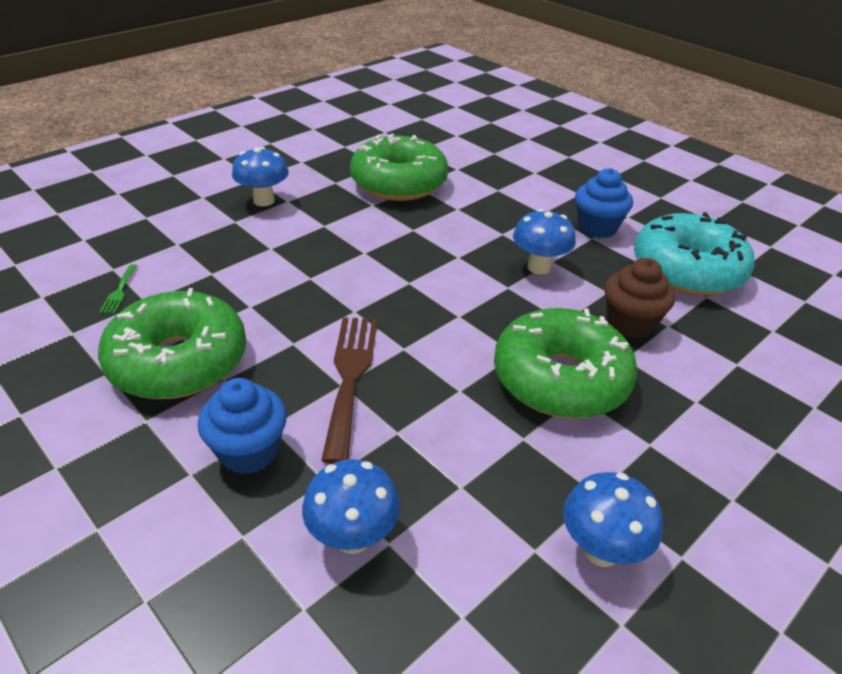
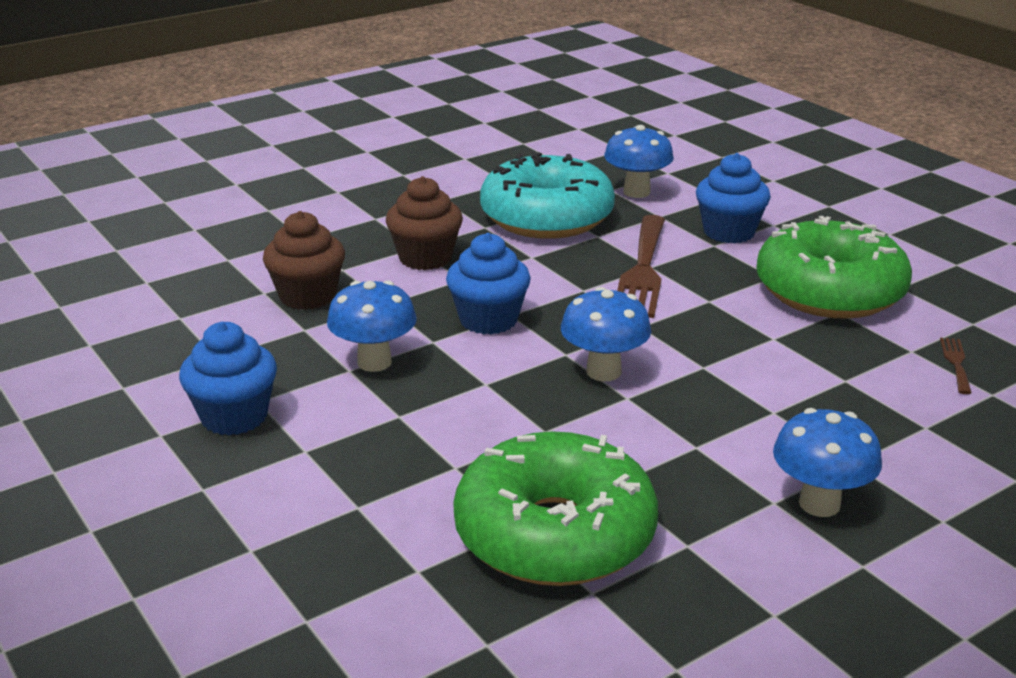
camera: 170 degrees left, 10 degrees down
green fork [99,264,137,314] -> brown fork [940,338,971,394]
green donut [494,308,638,419] -> brown cupcake [386,176,463,270]
blue mushroom [563,472,663,567] -> blue mushroom moved to [561,287,651,381]
turquoise donut [634,212,755,296] -> turquoise donut moved to [480,152,615,239]
none -> blue cupcake [446,233,531,335]

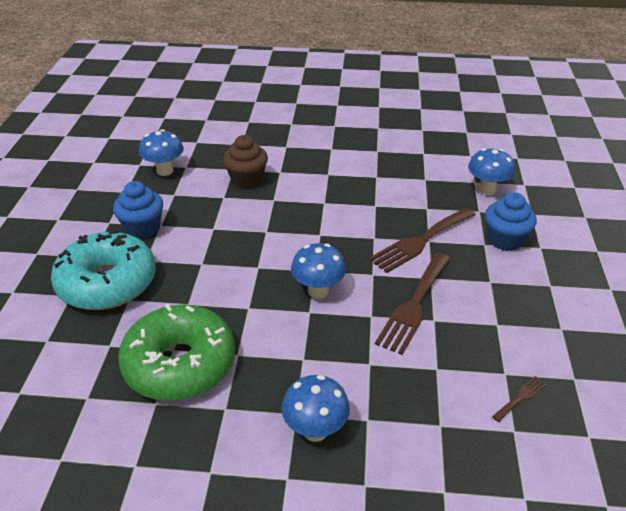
camera: 40 degrees right, 10 degrees up
blue mushroom [327,281,417,372] -> blue mushroom moved to [139,129,184,176]
brown cupcake [386,176,463,270] -> none
blue cupcake [446,233,531,335] -> none
turquoise donut [480,152,615,239] -> turquoise donut moved to [51,230,156,310]
green donut [756,216,912,319] -> none
none -> brown fork [375,253,450,355]

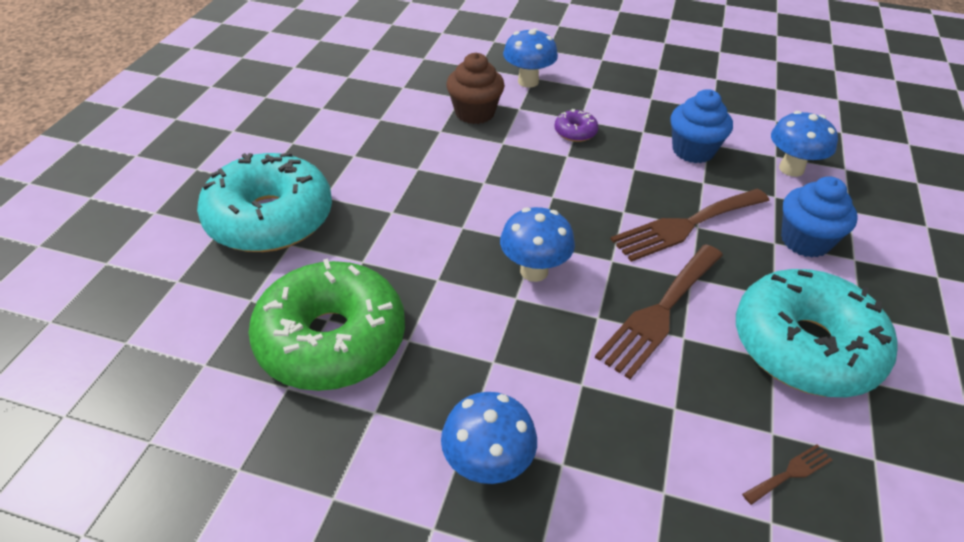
camera: 10 degrees right, 5 degrees up
blue cupcake [113,181,163,239] -> blue cupcake moved to [670,89,733,163]
blue mushroom [139,129,184,176] -> blue mushroom moved to [503,28,558,88]
none -> purple donut [554,109,598,142]
none -> turquoise donut [736,269,898,397]

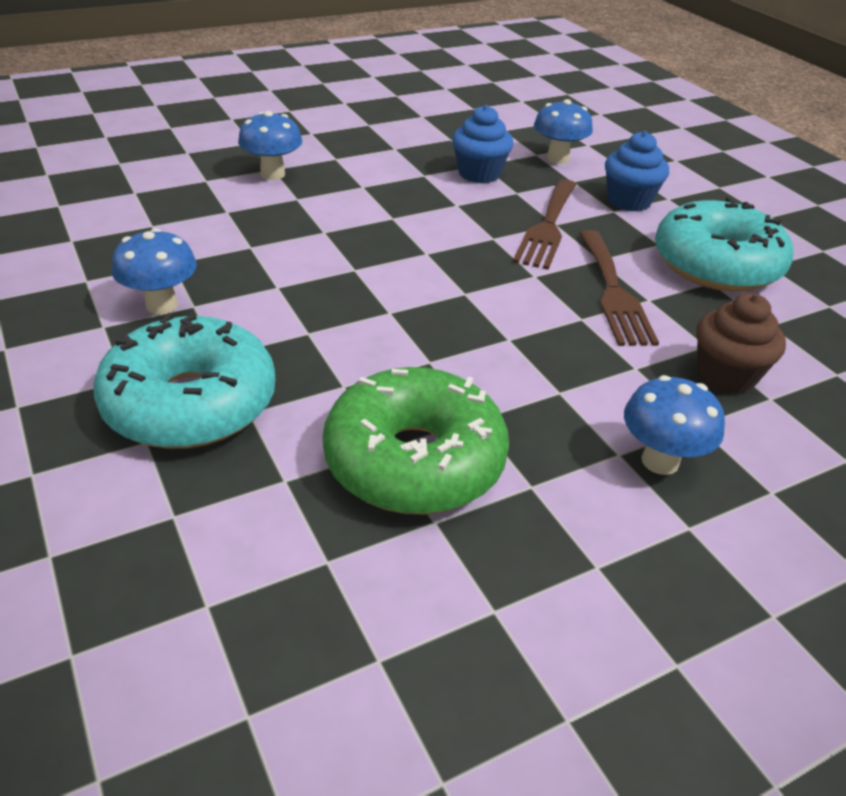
camera: 45 degrees left, 5 degrees down
brown cupcake [446,53,505,124] -> brown cupcake moved to [697,293,786,394]
blue mushroom [500,207,575,282] -> blue mushroom moved to [112,228,197,315]
purple donut [554,109,598,142] -> none
brown fork [742,444,832,505] -> none

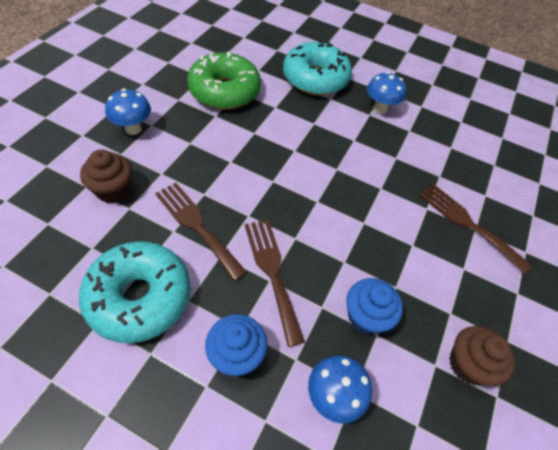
camera: 140 degrees right, 15 degrees up
blue mushroom [238,111,302,180] -> brown fork [419,184,532,274]
none -> brown cupcake [449,326,515,386]

